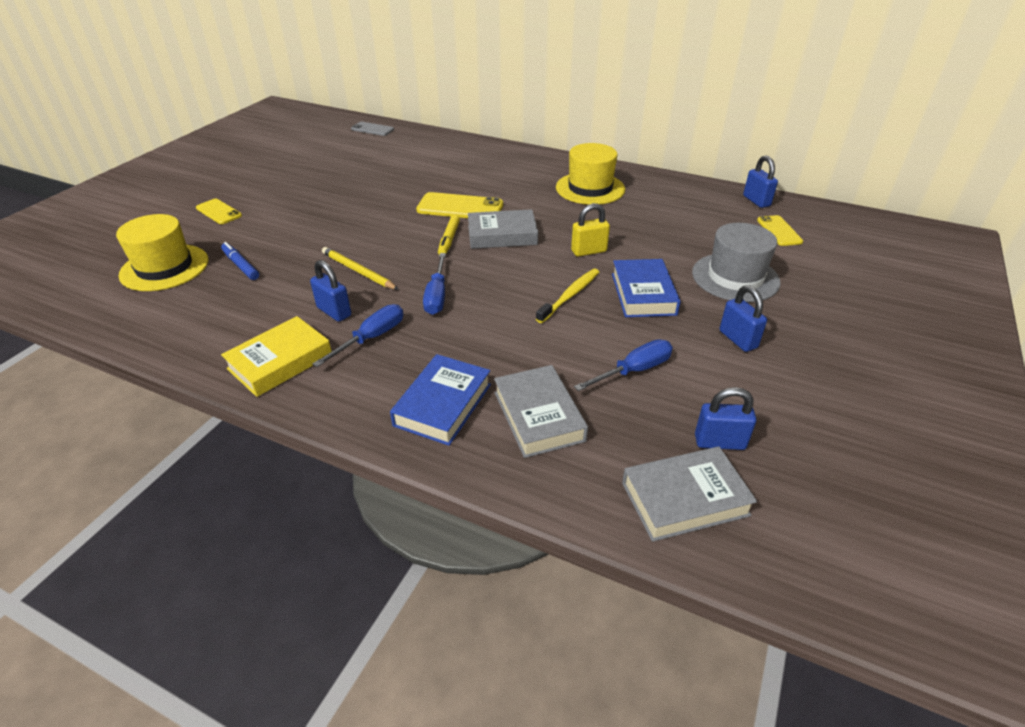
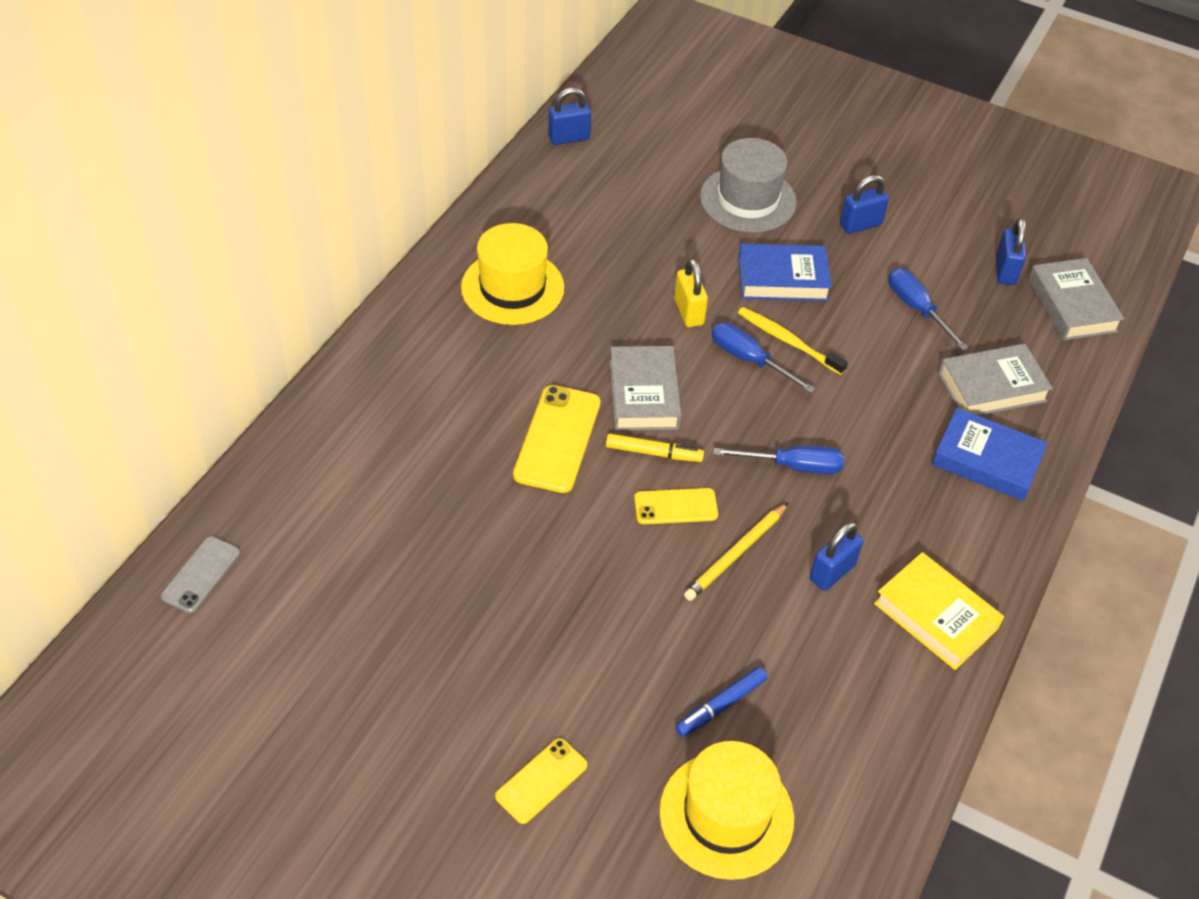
camera: 90 degrees left, 10 degrees up
blue screwdriver [312,304,403,367] -> blue screwdriver moved to [711,323,816,393]
yellow phone [757,215,803,246] -> yellow phone moved to [634,488,718,524]

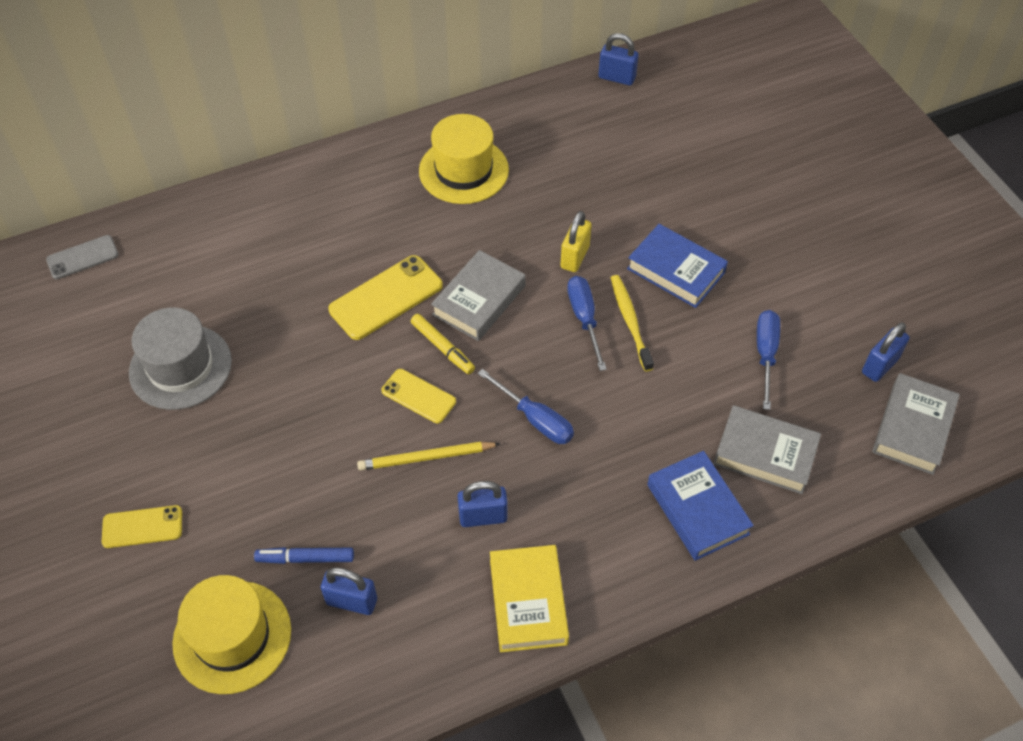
camera: 40 degrees right, 5 degrees up
grey hat [700,138,797,233] -> grey hat moved to [129,307,232,410]
blue padlock [840,175,889,234] -> blue padlock moved to [321,567,377,615]

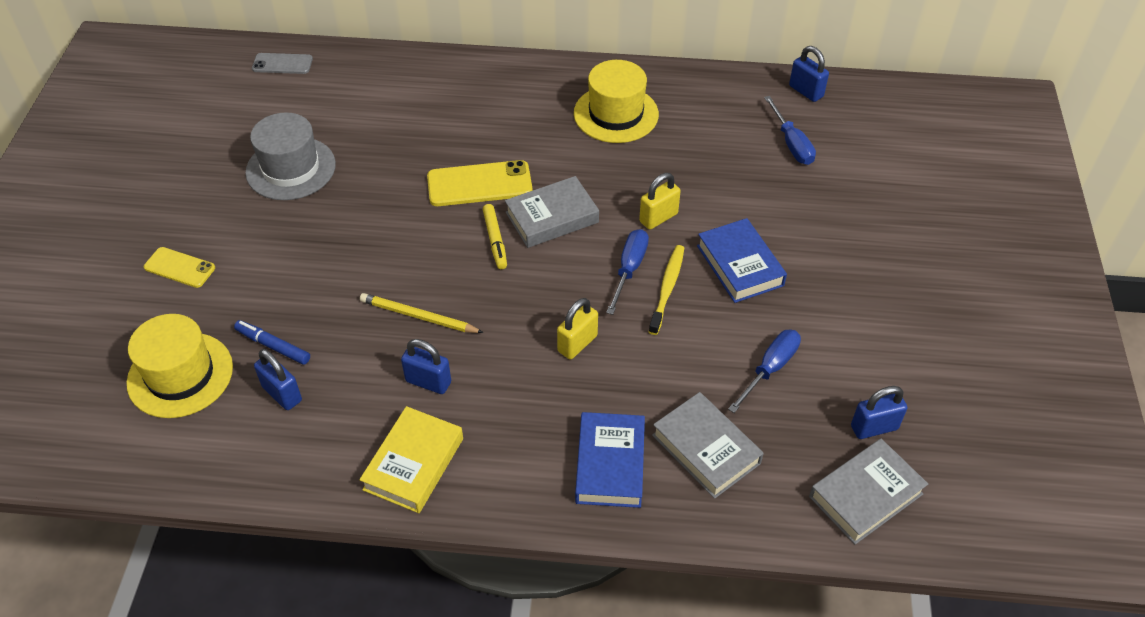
camera: 30 degrees right, 5 degrees down
yellow phone [381,369,456,423] -> none
blue screwdriver [478,369,574,444] -> blue screwdriver moved to [764,96,816,165]
none -> yellow padlock [557,298,598,359]

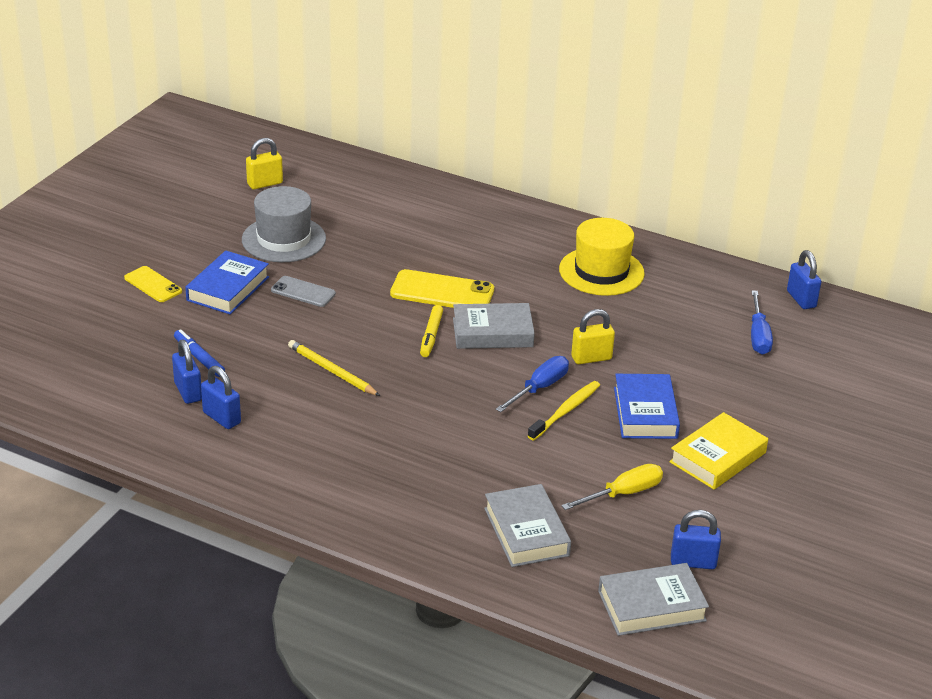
camera: 20 degrees right, 15 degrees down
yellow hat [127,314,233,418] -> none
grey phone [252,53,313,74] -> grey phone moved to [271,276,336,307]
yellow book [359,406,463,513] -> yellow book moved to [669,412,768,490]
blue padlock [401,339,451,394] -> blue padlock moved to [201,366,241,429]
yellow padlock [557,298,598,359] -> yellow padlock moved to [246,138,283,189]
blue book [575,412,645,508] -> blue book moved to [185,251,269,314]
blue screwdriver [728,329,801,413] -> yellow screwdriver [561,464,663,510]

